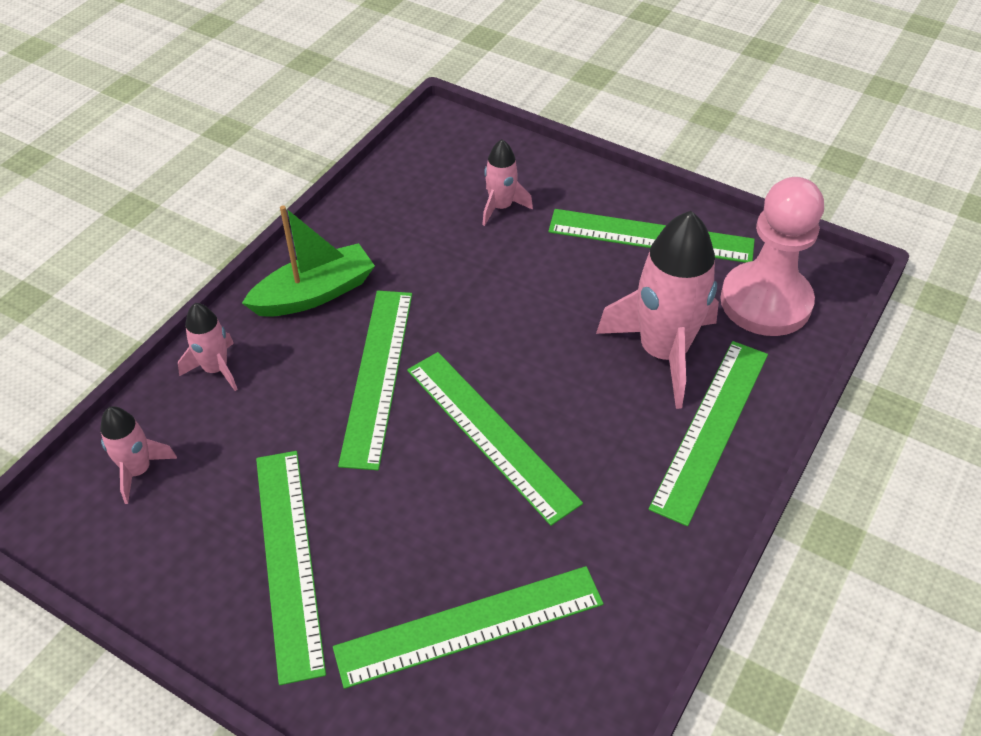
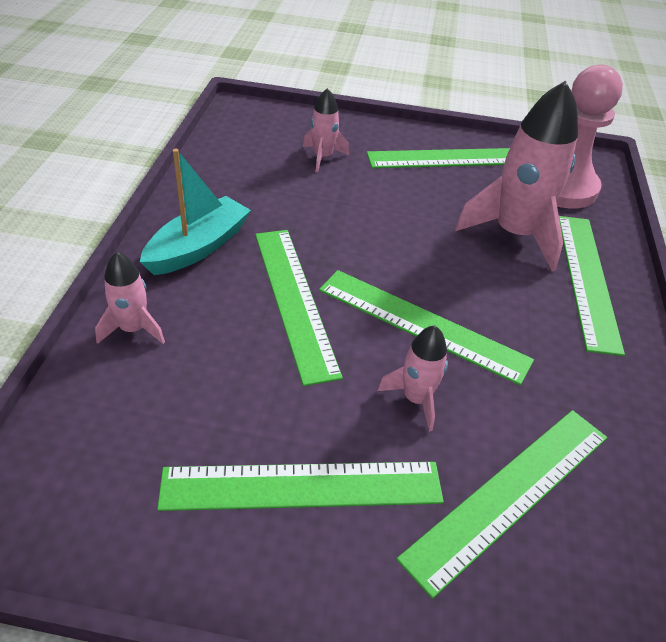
camera: 25 degrees left, 5 degrees down
pink rocket [100,406,177,504] -> pink rocket moved to [377,325,448,431]
green boat [242,206,375,317] -> turquoise boat [140,149,251,275]
green ruler [256,451,326,685] -> green ruler turned 60 degrees counterclockwise [157,462,444,511]

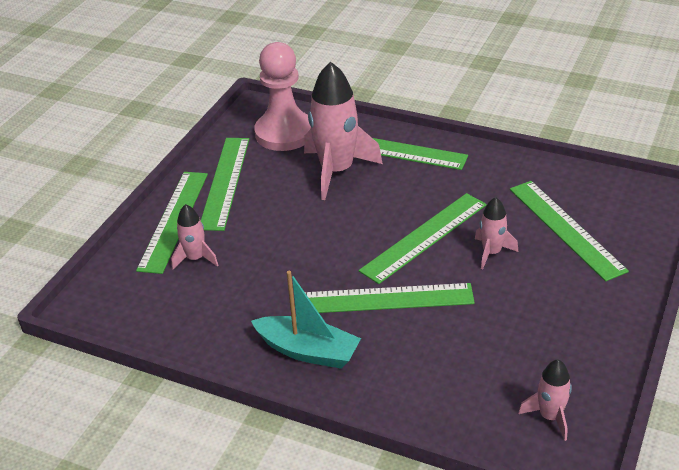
camera: 70 degrees left, 5 degrees down
pink rocket [95,252,165,344] -> pink rocket moved to [518,360,572,441]
turquoise boat [140,149,251,275] -> turquoise boat turned 150 degrees clockwise [251,271,361,369]
green ruler [157,462,444,511] -> green ruler moved to [136,172,208,274]

